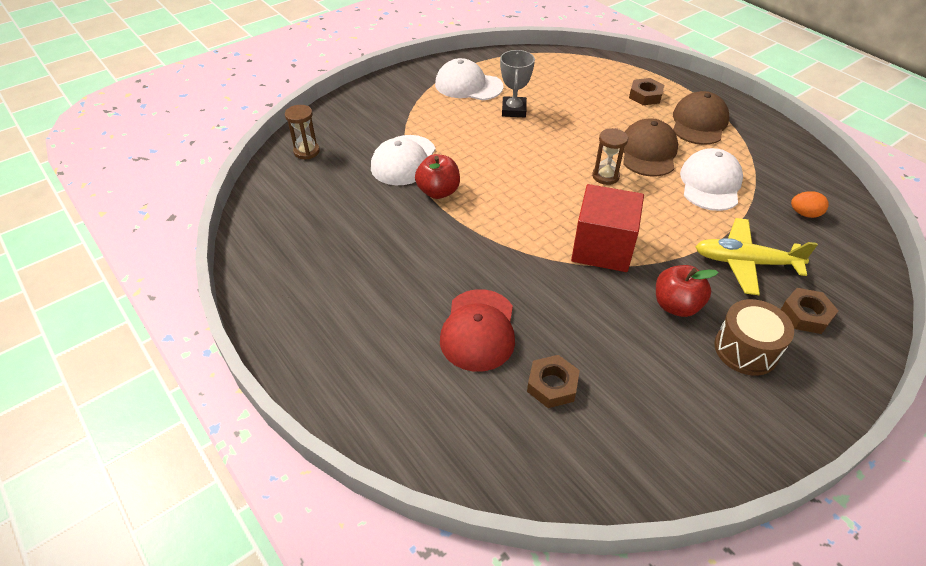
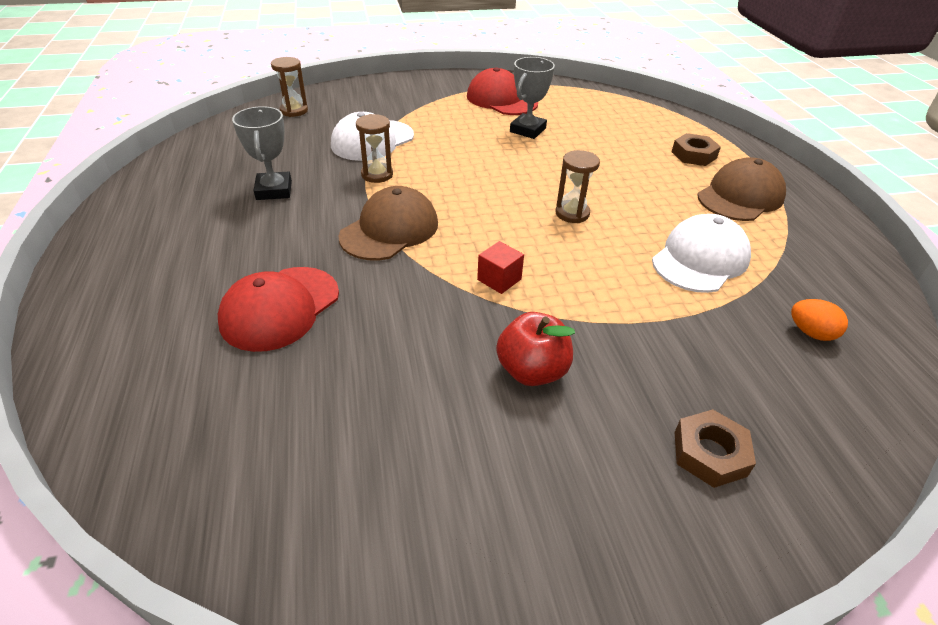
camera: 25 degrees right, 5 degrees down
red apple [415,154,460,199] -> brown hourglass [356,114,393,183]
white cap [435,58,504,100] -> red cap [467,67,538,115]
brown nut [527,355,580,408] -> none
red cube [571,184,644,272] -> red cube [477,241,524,294], size x0.44
brown cap [623,118,678,177] -> brown cap moved to [338,186,438,260]
yellow plane [695,218,818,295] -> none
brown drum [714,299,794,376] -> none
none -> grey trophy [232,106,292,200]

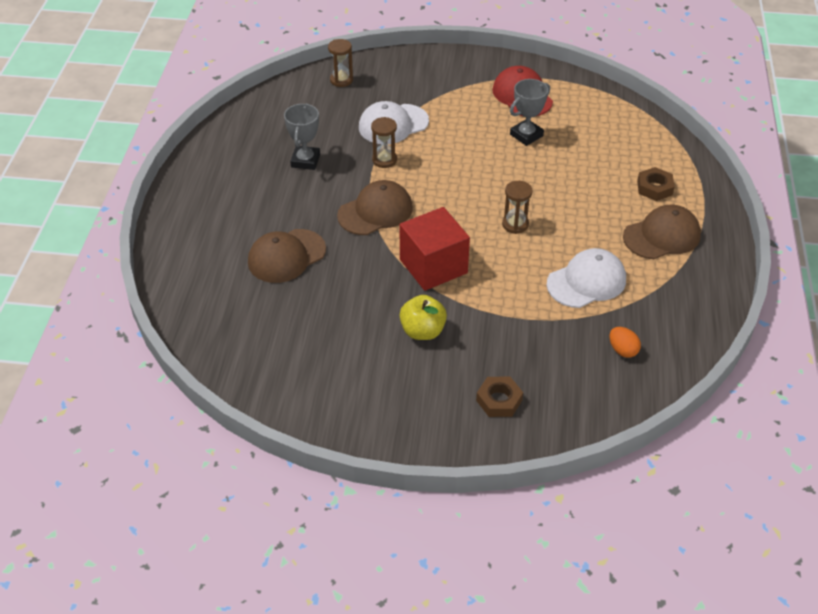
camera: 20 degrees right, 5 degrees up
red cap [218,267,339,352] -> brown cap [248,229,326,283]
red cube [477,241,524,294] -> red cube [400,207,470,291], size x2.26
red apple [496,312,575,386] -> yellow apple [400,295,447,340]

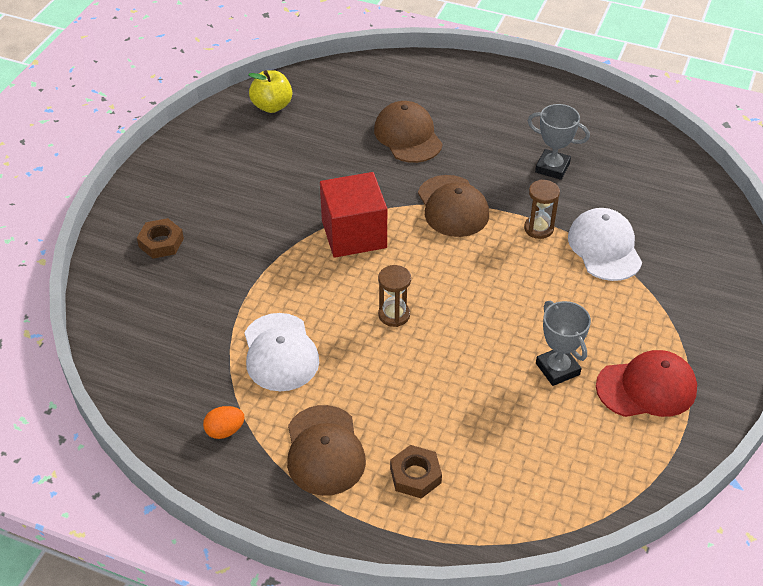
camera: 105 degrees right, 0 degrees up
brown hourglass [328,39,353,87] -> none
yellow apple [400,295,447,340] -> yellow apple moved to [248,70,292,113]
orange egg [610,327,641,358] -> orange egg moved to [203,406,245,439]

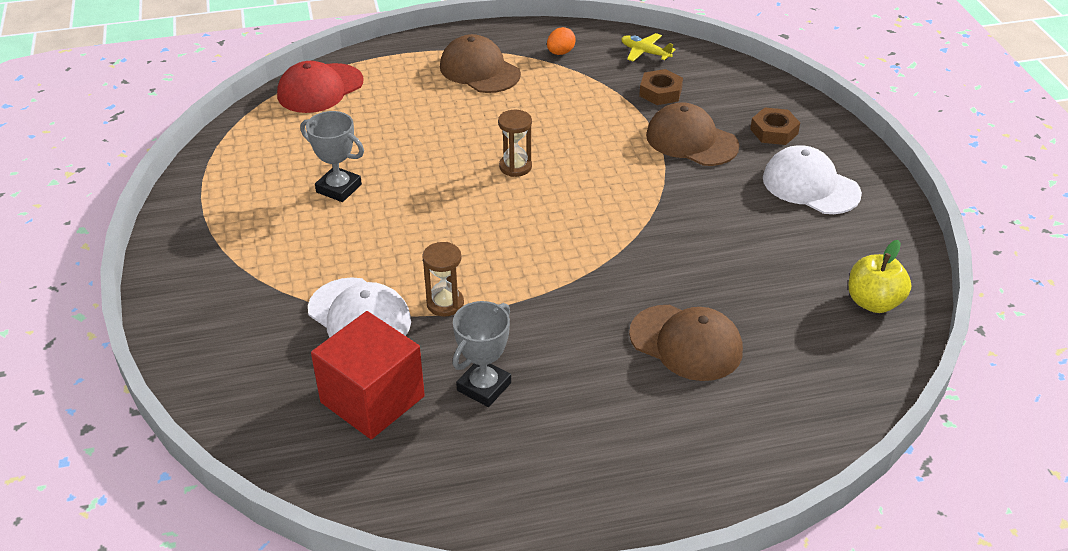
camera: 145 degrees right, 5 degrees down
white cap [245,313,319,391] -> white cap moved to [763,145,862,214]
red cube [320,172,387,258] -> red cube moved to [311,311,425,439]
brown nut [390,445,442,499] -> brown nut moved to [639,69,683,105]
brown cap [418,175,489,237] -> brown cap moved to [646,103,739,166]
grey trophy [528,104,590,180] -> grey trophy turned 45 degrees counterclockwise [453,301,511,407]
red cap [596,350,697,417] -> red cap moved to [277,61,363,113]
none -> yellow plane [621,33,676,62]

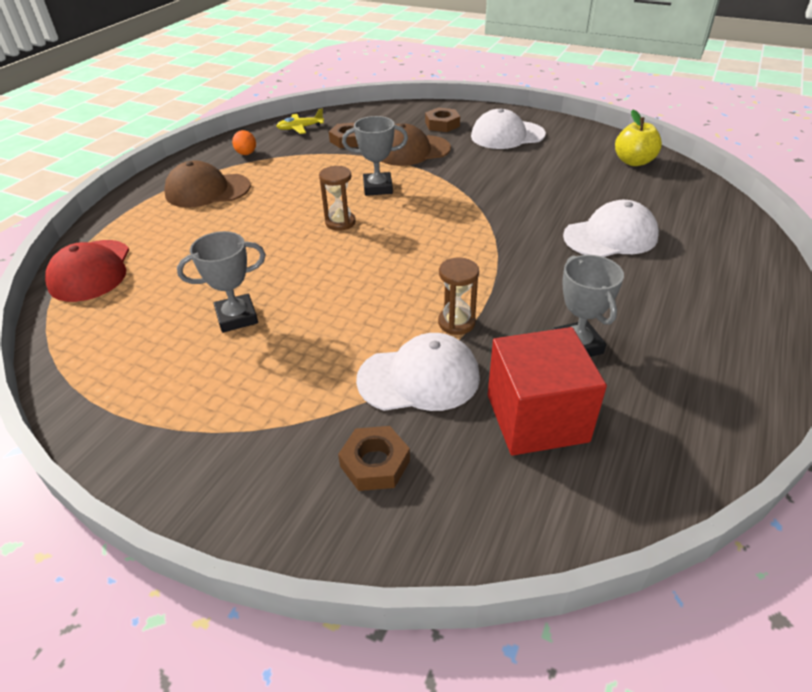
camera: 50 degrees left, 0 degrees up
brown cap [629,305,743,381] -> white cap [563,200,659,257]
none -> brown nut [338,426,410,491]
none -> grey trophy [342,116,408,196]

